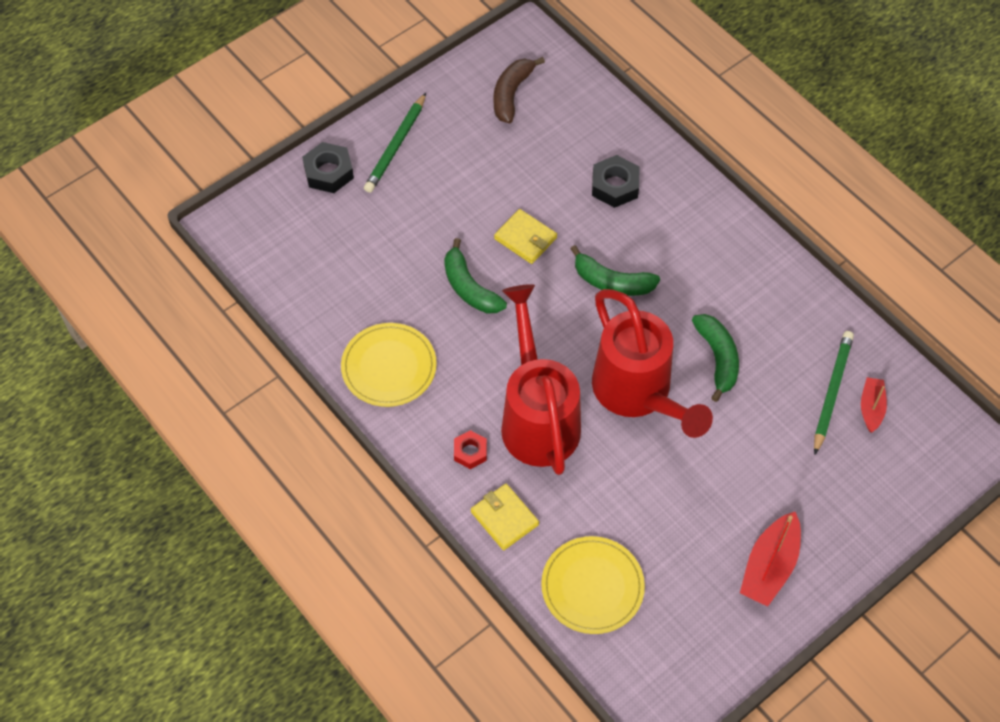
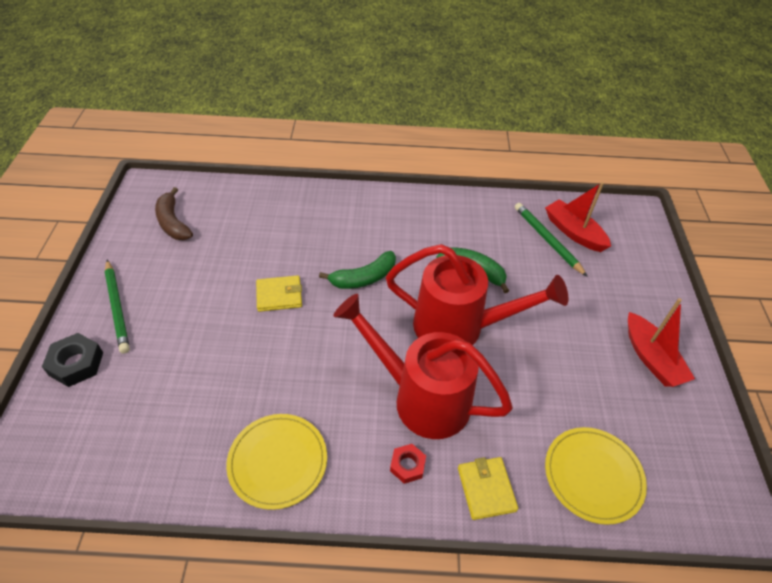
camera: 50 degrees left, 10 degrees down
green banana [444,238,507,314] -> none
yellow wallet [471,484,539,550] -> yellow wallet turned 75 degrees clockwise [458,457,518,520]
black nut [592,155,640,208] -> none
red boat [861,377,887,432] -> red boat [545,182,611,252], size x1.64

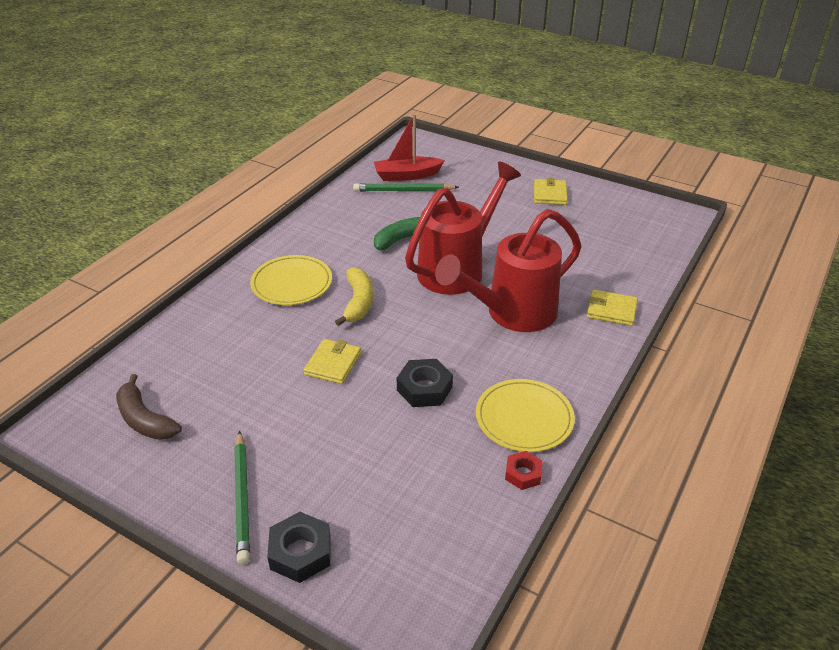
camera: 60 degrees left, 10 degrees down
green pencil [105,260,130,354] -> green pencil turned 75 degrees clockwise [234,431,250,565]
brown banana [155,187,193,240] -> brown banana turned 45 degrees clockwise [116,374,182,440]
green banana [319,251,396,289] -> yellow banana [335,267,373,326]
red nut [390,444,426,484] -> red nut moved to [505,451,542,490]
yellow plate [545,427,647,525] -> yellow plate moved to [250,255,332,305]
red boat [628,298,695,387] -> yellow wallet [534,178,568,205]
none -> black nut [397,359,453,407]

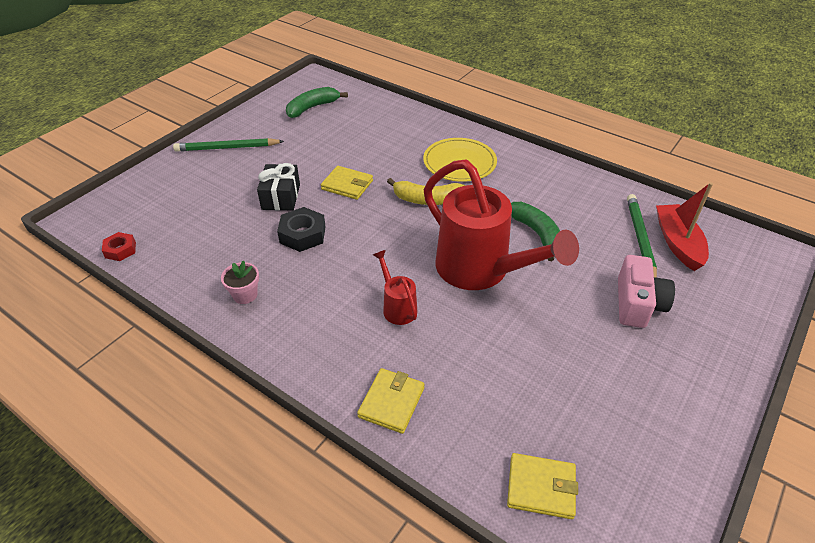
camera: 95 degrees right, 5 degrees up
brown banana [116,374,182,440] -> green banana [286,87,348,118]
black nut [267,512,331,583] -> none
red watering can [435,209,582,332] -> red watering can [373,250,417,325], size x0.44
yellow plate [476,379,575,452] -> pink flower pot [221,260,259,304]
red nut [505,451,542,490] -> red nut moved to [102,232,136,261]
yellow wallet [534,178,568,205] -> yellow wallet moved to [507,453,578,519]
none -> black gift [257,163,300,210]
none -> pink camera [618,255,675,328]

